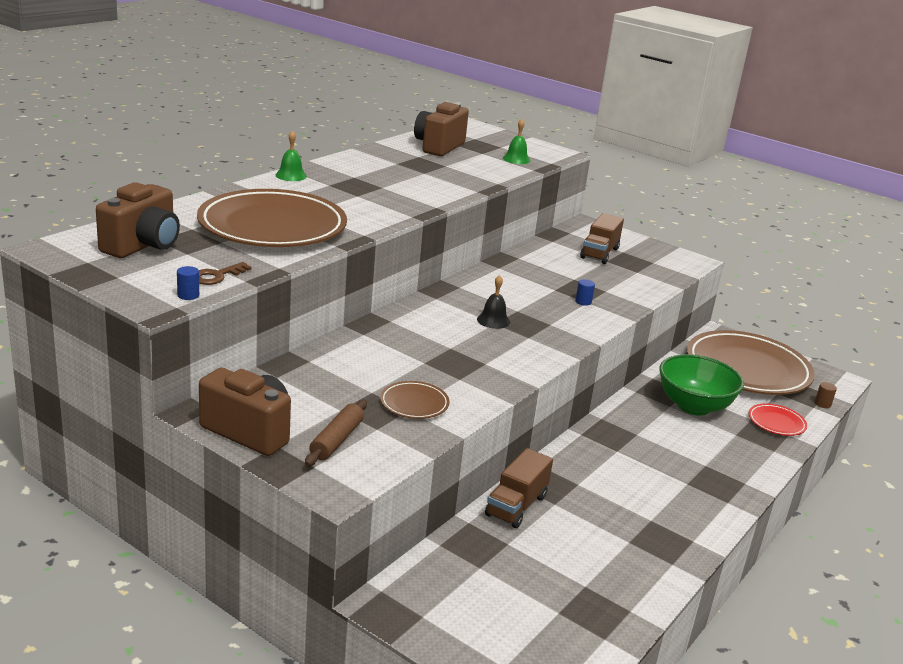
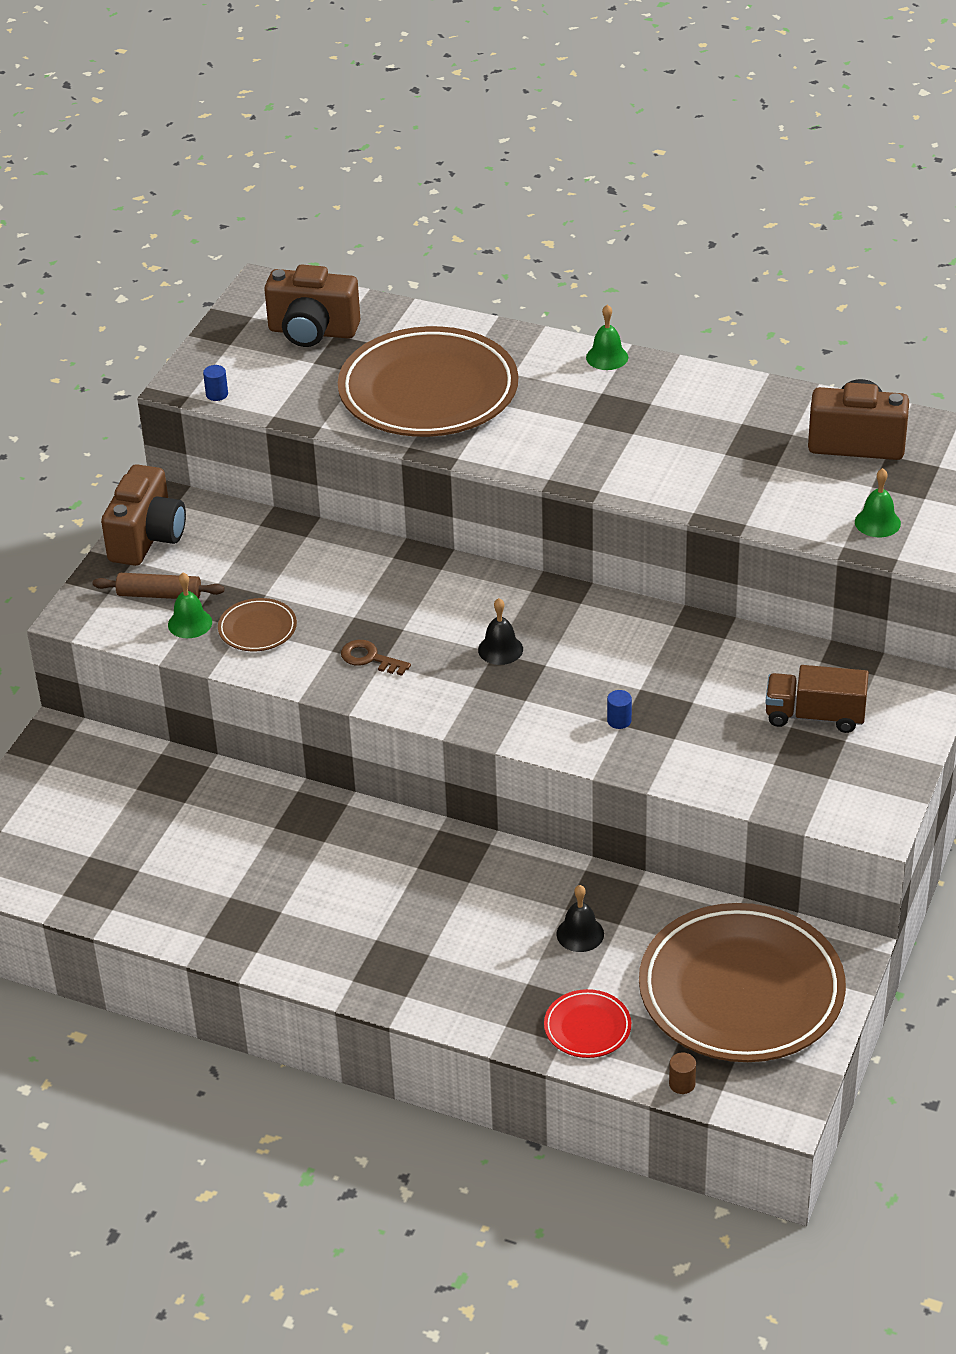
camera: 80 degrees right, 15 degrees up
brown key [199,262,251,285] -> brown key moved to [341,640,411,676]
brown truck [485,448,553,528] -> none
green bowl [660,354,744,416] -> black bell [556,885,604,952]
none -> green bell [168,573,212,638]

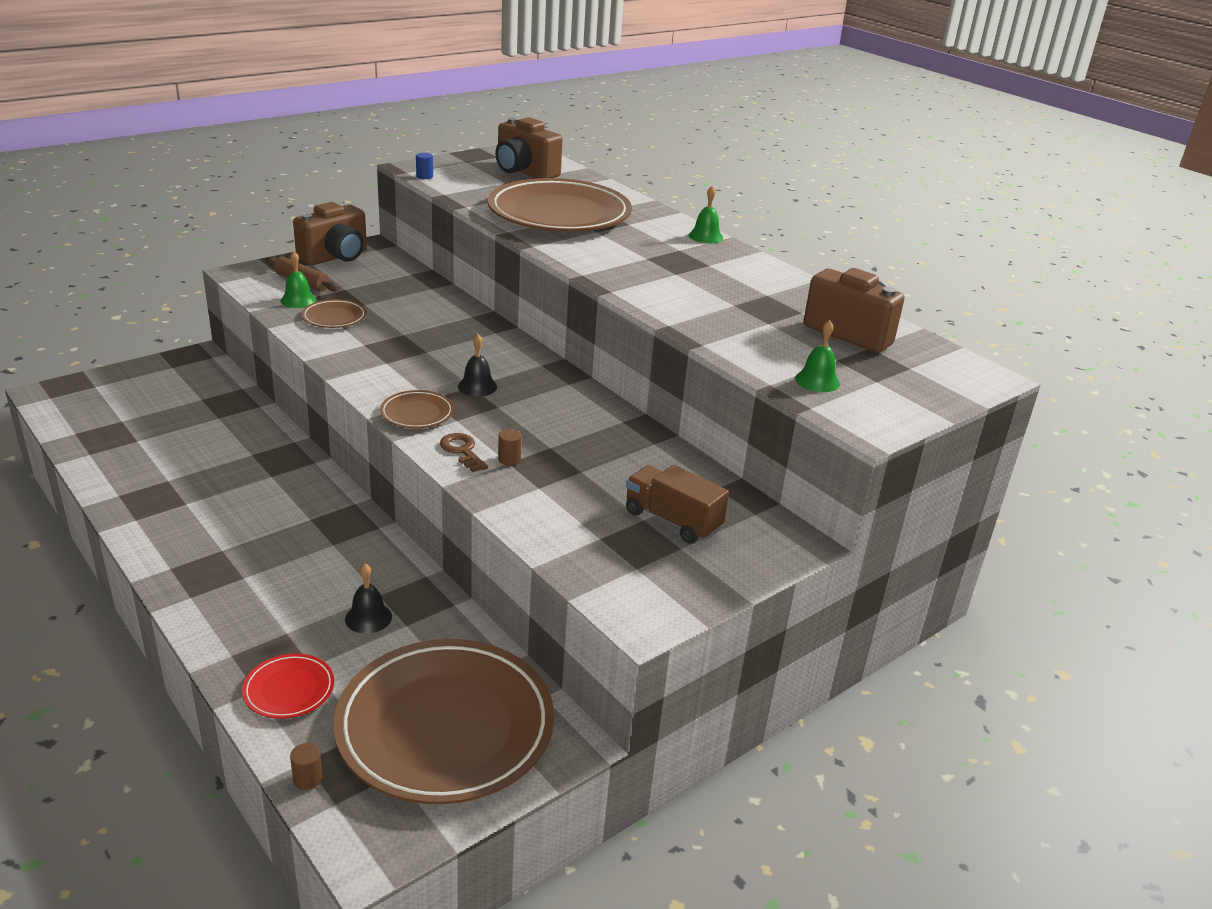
camera: 25 degrees right, 10 degrees down
brown key [341,640,411,676] -> brown key moved to [440,433,488,472]
blue cylinder [607,690,632,729] -> brown cylinder [498,429,522,466]
none -> brown plate [380,390,454,428]

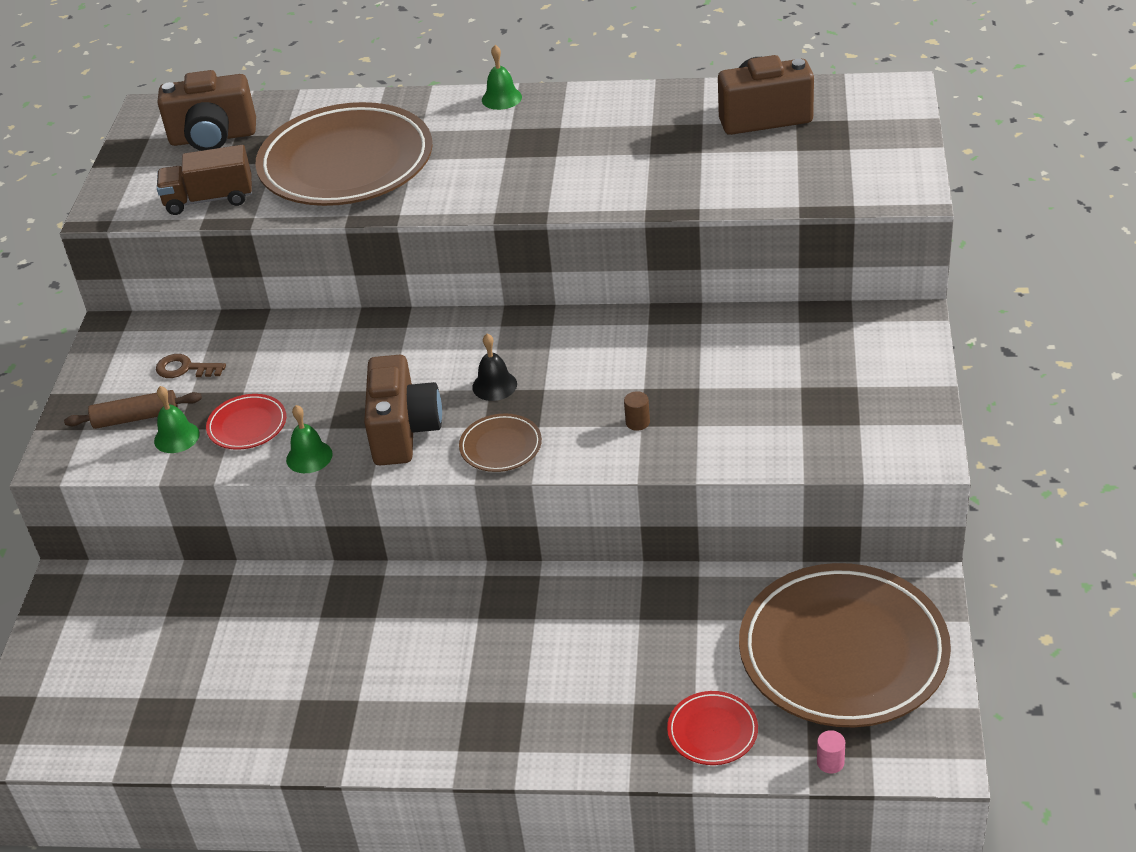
camera: 40 degrees left, 10 degrees up
brown cylinder [290,743,323,790] -> pink cylinder [817,730,845,774]
brown camera [293,202,367,265] -> brown camera moved to [364,355,442,466]
brown plate [302,299,367,328] -> red plate [206,394,286,450]
black bell [345,563,392,634] -> none
blue cylinder [416,153,433,179] -> none
brown key [440,433,488,472] -> brown key moved to [156,354,226,378]
brown truck [626,465,729,544] -> brown truck moved to [157,145,252,215]
green bell [795,320,840,392] -> green bell moved to [286,405,333,473]

